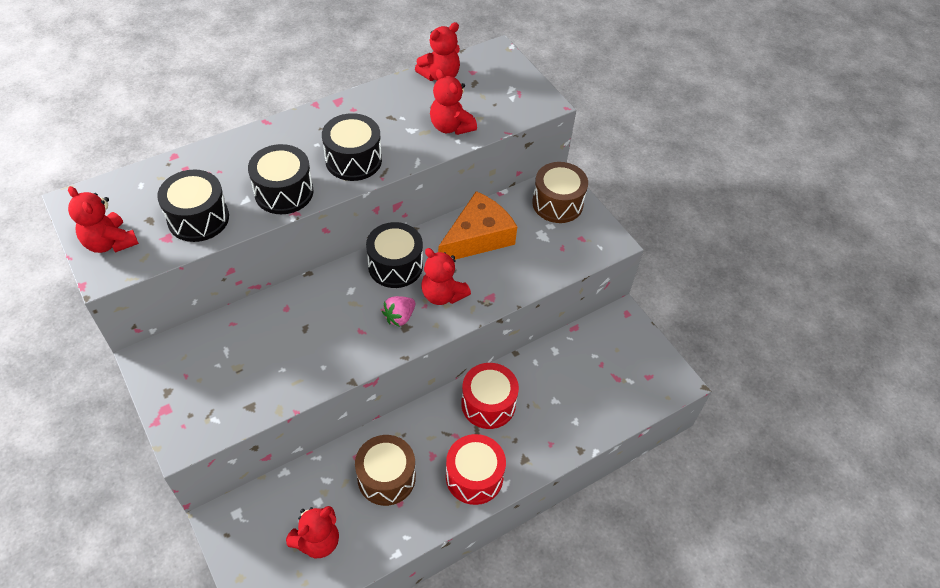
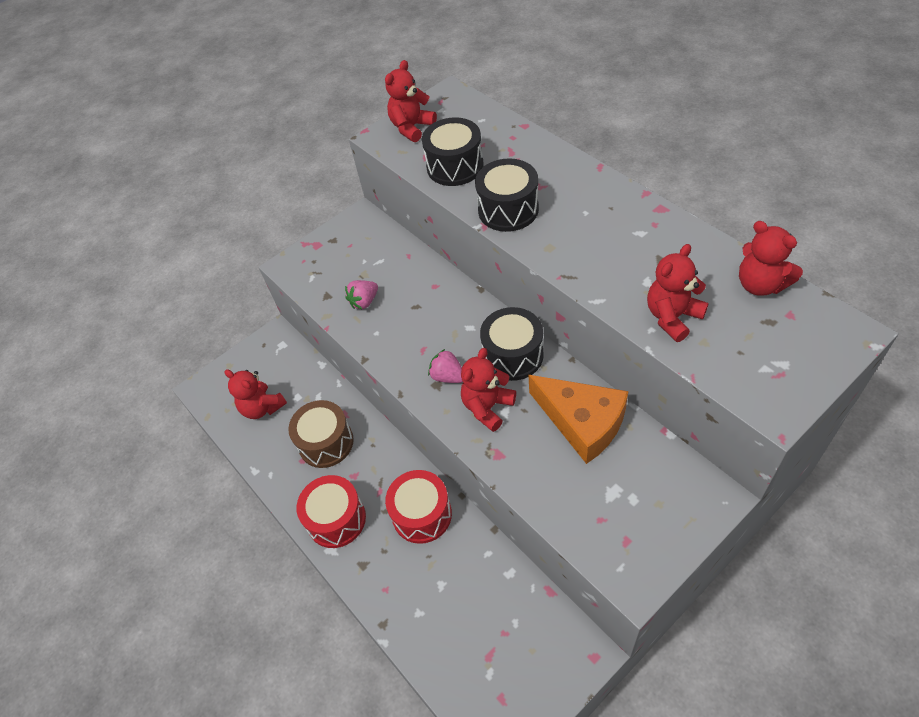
camera: 90 degrees right, 0 degrees up
black drum [322,113,382,181] -> none
brown drum [532,162,588,223] -> none
none -> pink strawberry [345,280,378,310]

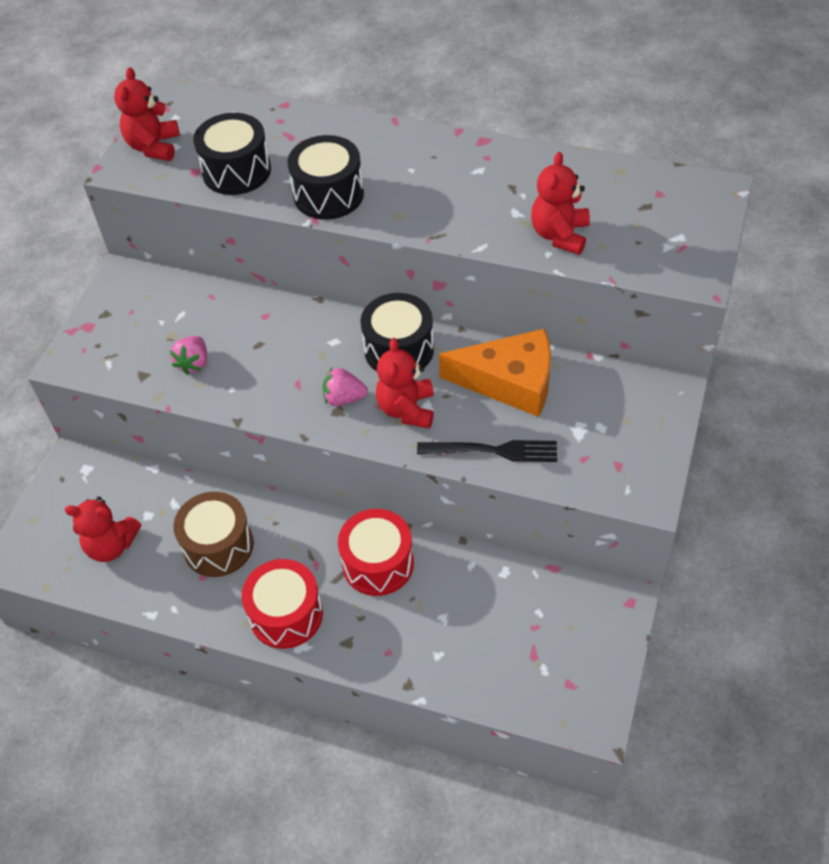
camera: 35 degrees left, 0 degrees up
red teddy bear [739,221,803,296] -> none
none -> black fork [417,440,557,462]

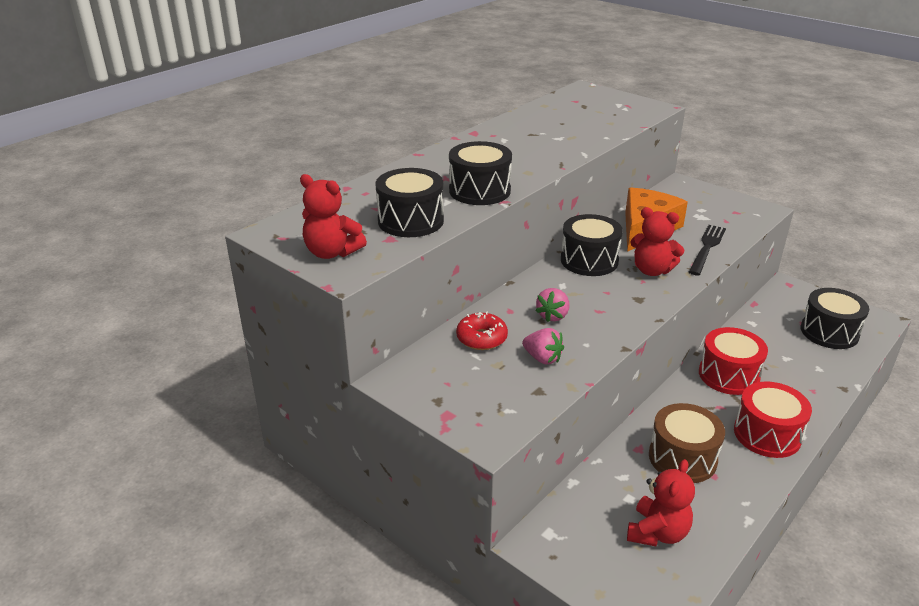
camera: 70 degrees left, 20 degrees down
pink strawberry [323,368,368,406] -> pink strawberry moved to [535,288,569,322]
red teddy bear [531,152,590,255] -> none
none -> red donut [456,312,508,350]
none -> black drum [800,288,869,349]

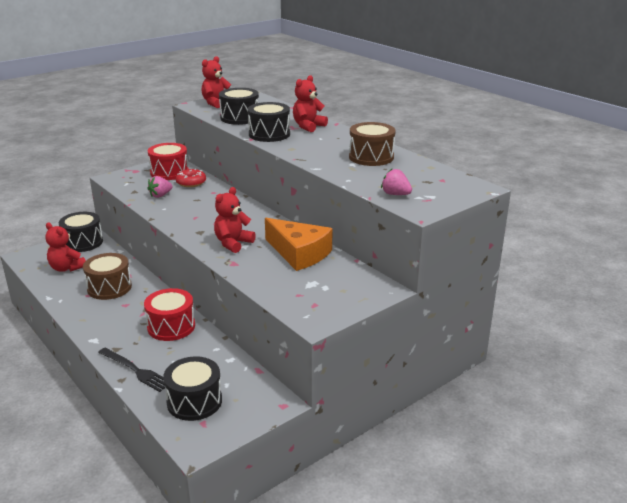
camera: 100 degrees right, 5 degrees down
pink strawberry [535,288,569,322] -> pink strawberry moved to [381,169,412,195]
black drum [561,214,623,276] -> black drum moved to [59,212,103,252]
black fork [689,225,726,275] -> black fork moved to [98,348,165,392]
red drum [734,381,812,458] -> red drum moved to [148,143,189,180]
none -> red teddy bear [293,75,328,132]
none -> brown drum [349,122,395,166]

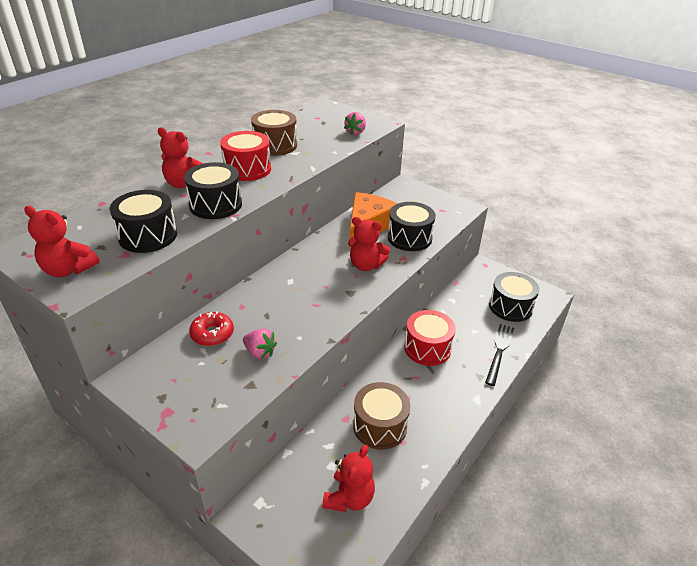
camera: 105 degrees left, 10 degrees up
black drum [59,212,103,252] -> black drum moved to [388,202,436,251]
red drum [148,143,189,180] -> red drum moved to [220,131,271,181]

